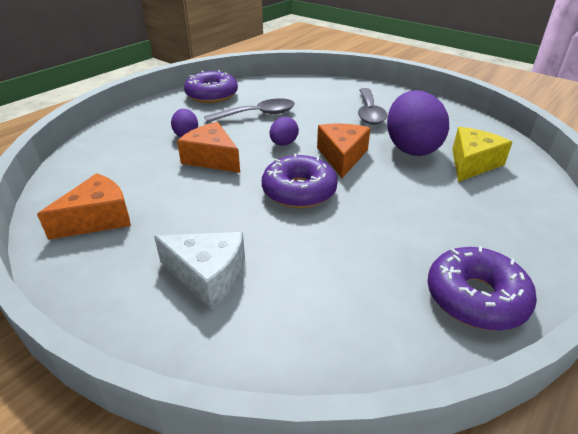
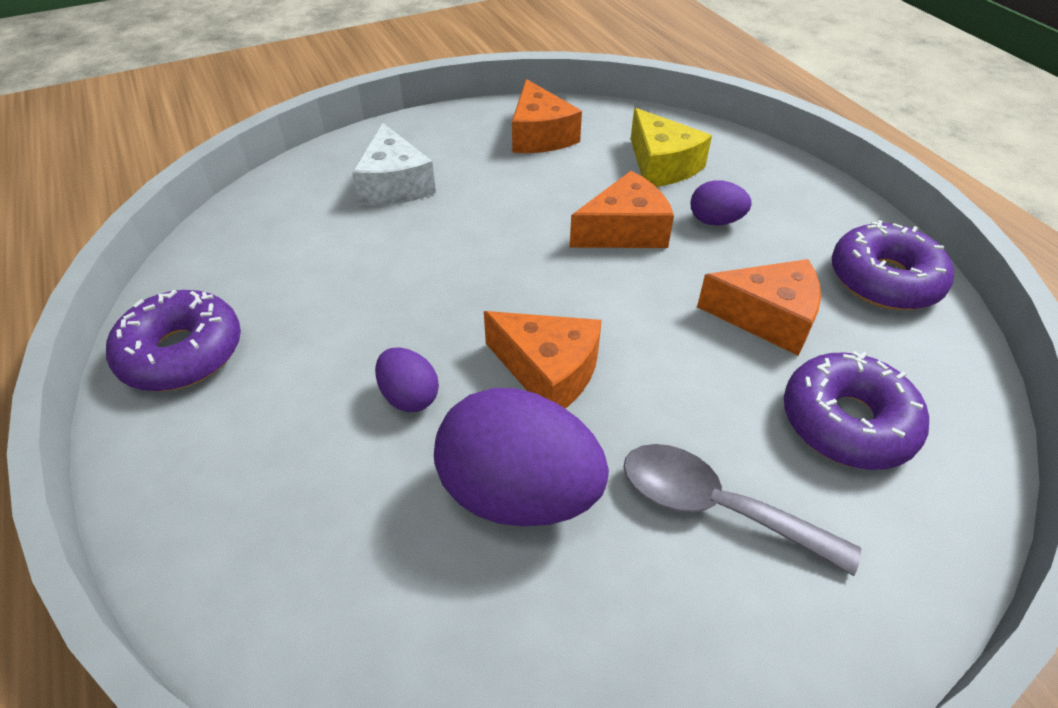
camera: 115 degrees right, 10 degrees up
white cheese [154,232,245,309] -> white cheese turned 60 degrees counterclockwise [352,123,436,205]
grey spoon [204,98,295,123] -> orange cheese [697,259,821,355]
purple donut [262,153,338,208] -> purple donut moved to [784,351,929,470]
purple egg [270,117,299,146] -> purple egg moved to [375,347,439,412]
yellow cheese [452,127,513,182] -> yellow cheese moved to [631,108,712,187]

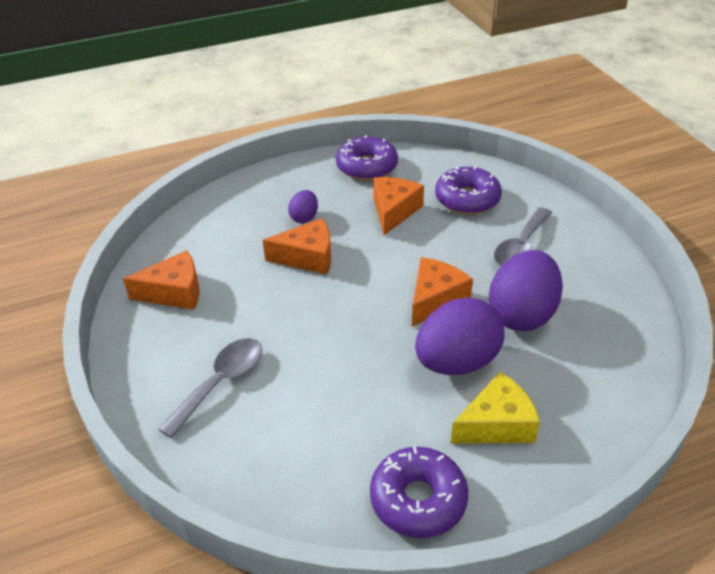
camera: 85 degrees left, 5 degrees down
white cheese [352,123,436,205] -> grey spoon [158,338,262,438]
purple egg [375,347,439,412] -> purple egg [415,297,504,375], size x2.05
orange cheese [570,171,674,248] -> orange cheese turned 105 degrees clockwise [263,218,331,275]
yellow cheese [631,108,712,187] -> yellow cheese moved to [451,372,540,444]

